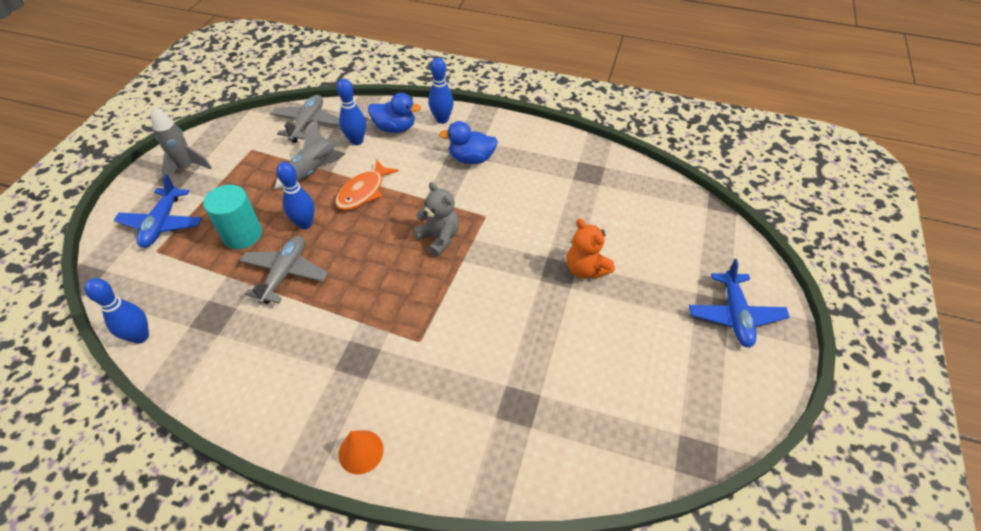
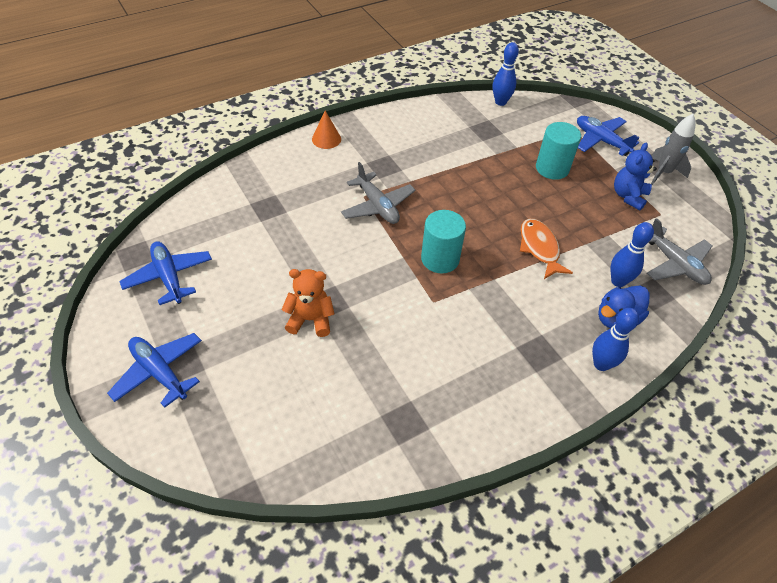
camera: 130 degrees right, 0 degrees up
grey plane [240,236,328,304] -> grey plane moved to [341,162,415,224]
grey rocket [274,120,346,189] -> none
blue bowling pin [276,162,315,229] -> none
grey teddy bear [413,182,459,257] -> turquoise cylinder [421,210,466,273]
blue duck [439,121,498,164] -> none
none -> blue plane [119,241,212,305]
none -> blue teddy bear [614,143,657,211]

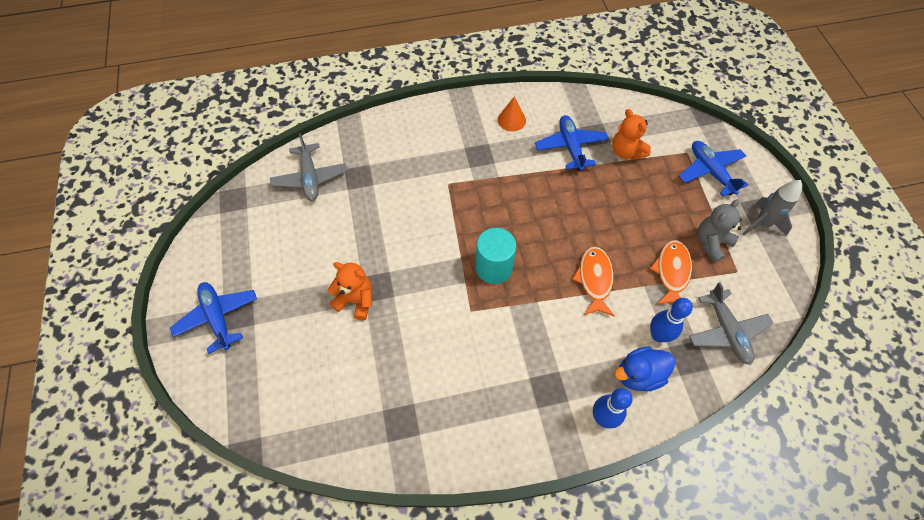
camera: 20 degrees right, 10 degrees up
blue plane [119,241,212,305] -> blue plane moved to [535,115,608,171]
orange cone [312,111,341,149] -> orange cone moved to [498,96,526,131]
grey plane [341,162,415,224] -> grey plane moved to [270,133,347,201]
blue bowling pin [493,42,519,106] -> none
turquoise cylinder [536,122,581,180] -> none
blue teddy bear [614,143,657,211] -> grey teddy bear [697,199,742,263]
none -> orange teddy bear [612,109,651,160]
none -> orange fish [650,240,692,304]

